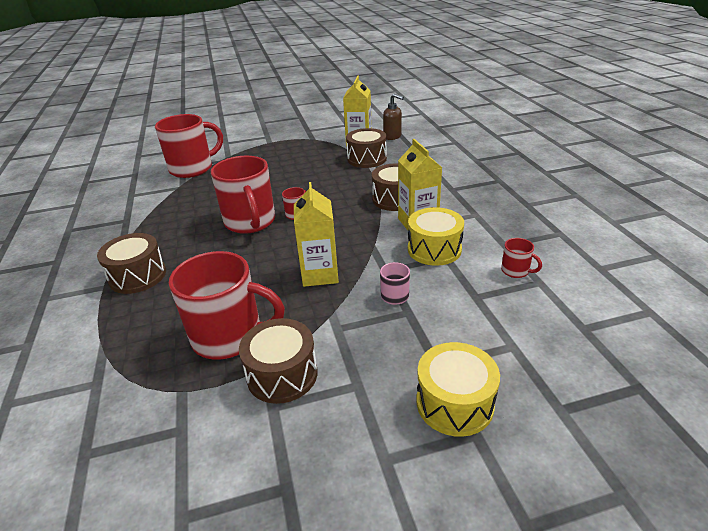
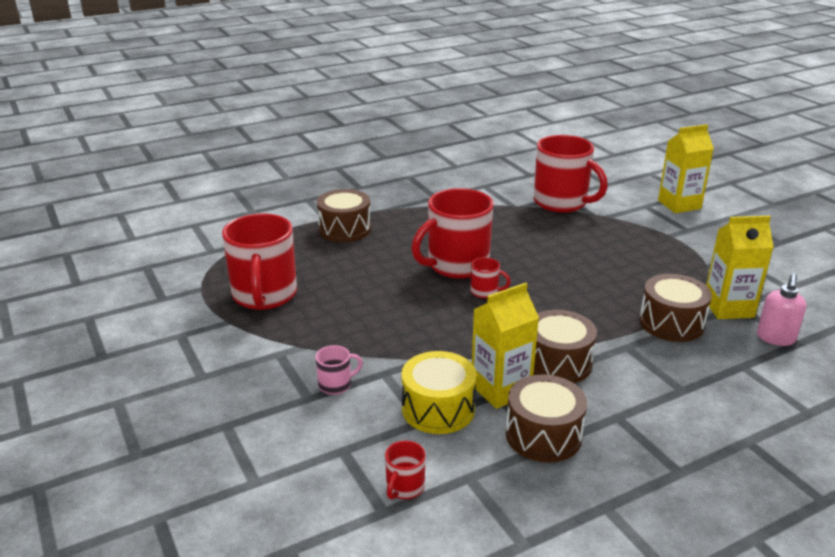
camera: 75 degrees right, 5 degrees down
brown drum [239,318,318,404] -> brown drum moved to [506,374,587,462]
yellow carton [294,182,339,287] -> yellow carton moved to [658,124,714,213]
brown soap dispenser [383,94,404,140] -> pink soap dispenser [757,273,806,346]
yellow drum [416,342,500,437] -> none

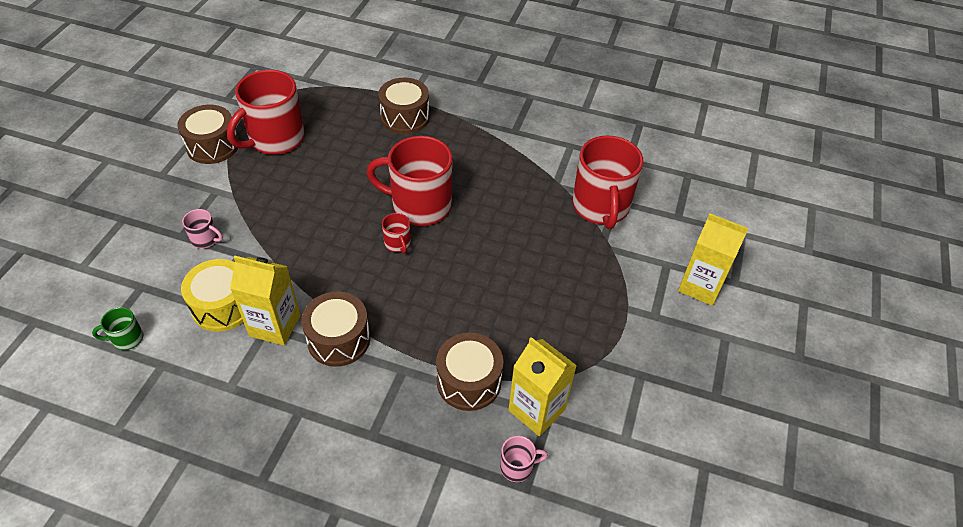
camera: 45 degrees right, 20 degrees up
red mug [385,440,426,500] -> green mug [92,307,144,350]
brown drum [506,374,587,462] -> brown drum moved to [177,105,239,164]
pink soap dispenser [757,273,806,346] -> pink mug [500,436,548,482]

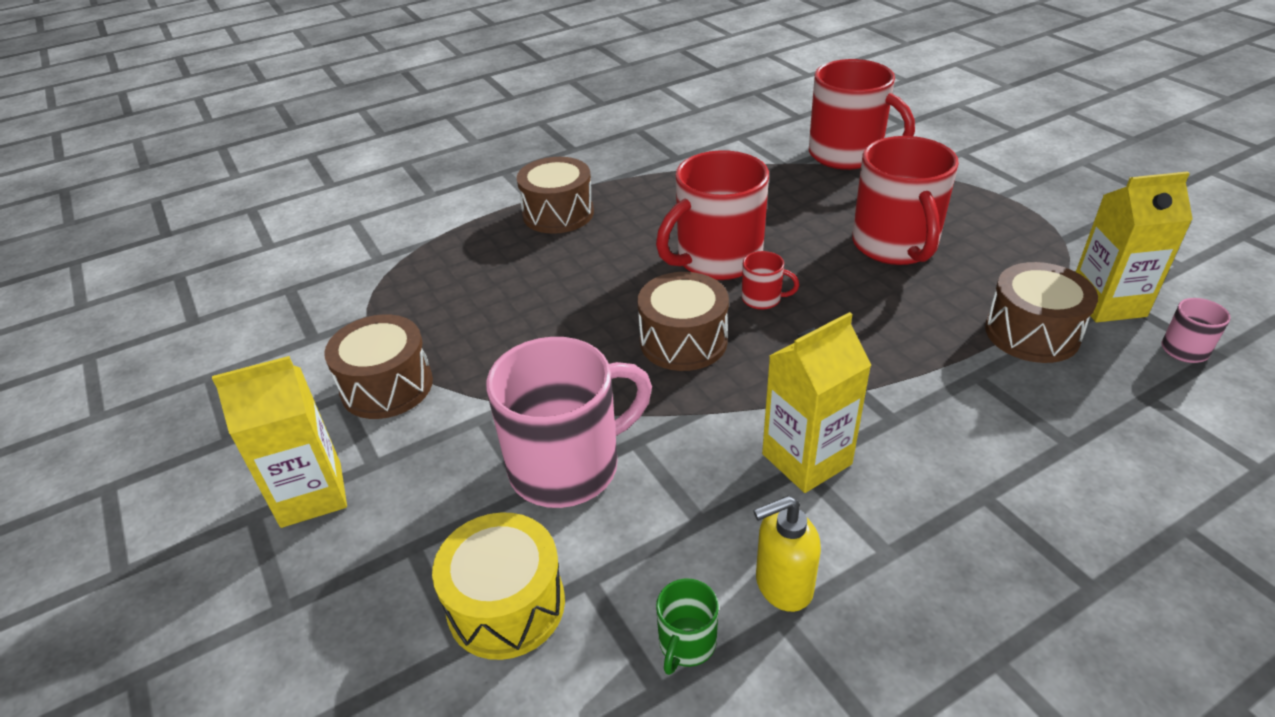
camera: 45 degrees left, 10 degrees down
yellow drum [181,259,243,332] -> yellow drum moved to [432,513,565,660]
pink mug [182,209,223,249] -> pink mug [486,337,652,508], size x2.31
red mug [227,70,305,155] -> red mug moved to [852,136,959,265]
brown drum [301,291,370,367] -> brown drum moved to [638,272,729,371]
yellow carton [678,213,749,306] -> yellow carton moved to [212,356,347,528]
none -> yellow soap dispenser [753,496,821,612]

